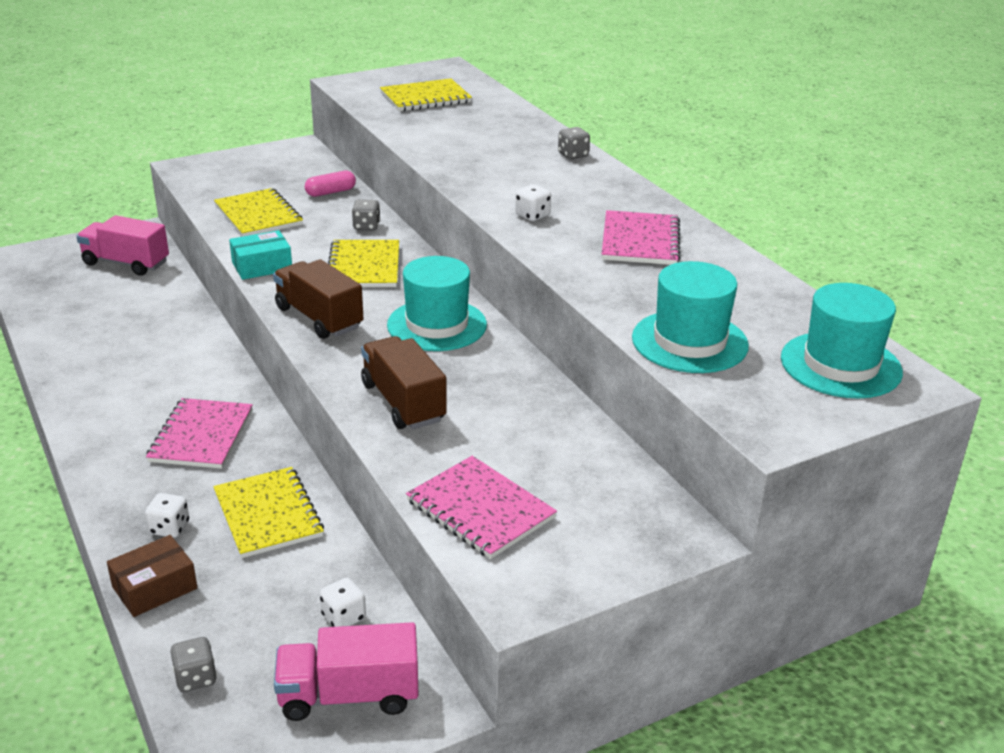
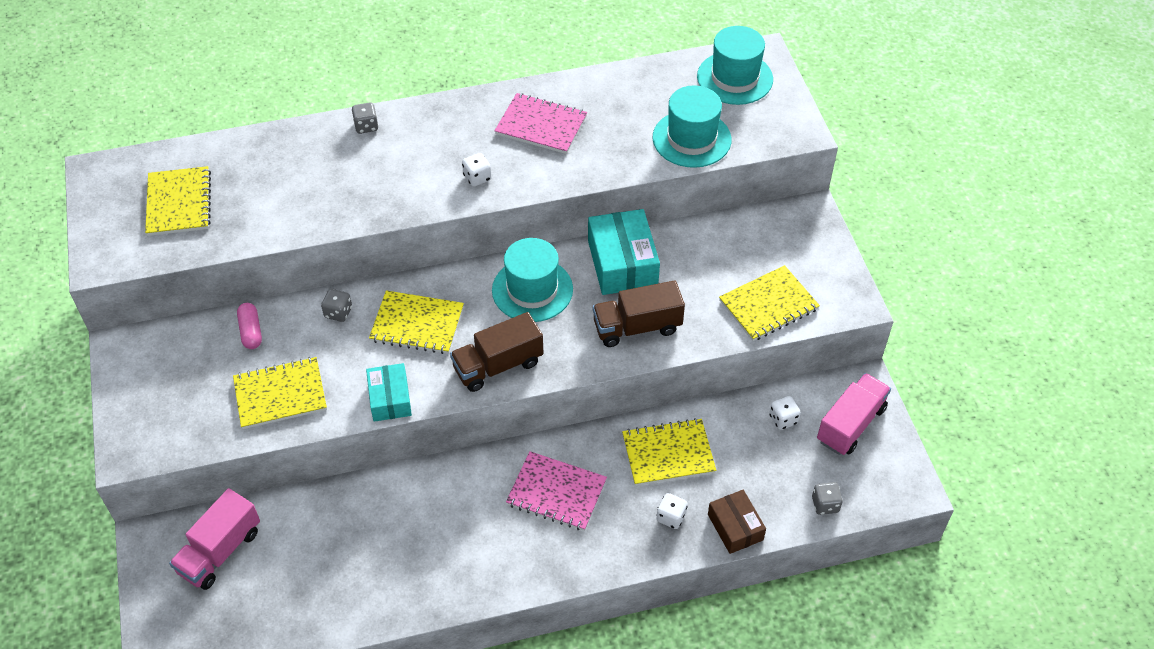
camera: 75 degrees left, 20 degrees up
pink truck [274,622,419,721] -> pink truck turned 150 degrees counterclockwise [817,373,891,455]
pink notebook [406,456,557,559] -> yellow notebook [719,265,820,341]
none -> turquoise box [588,209,660,295]

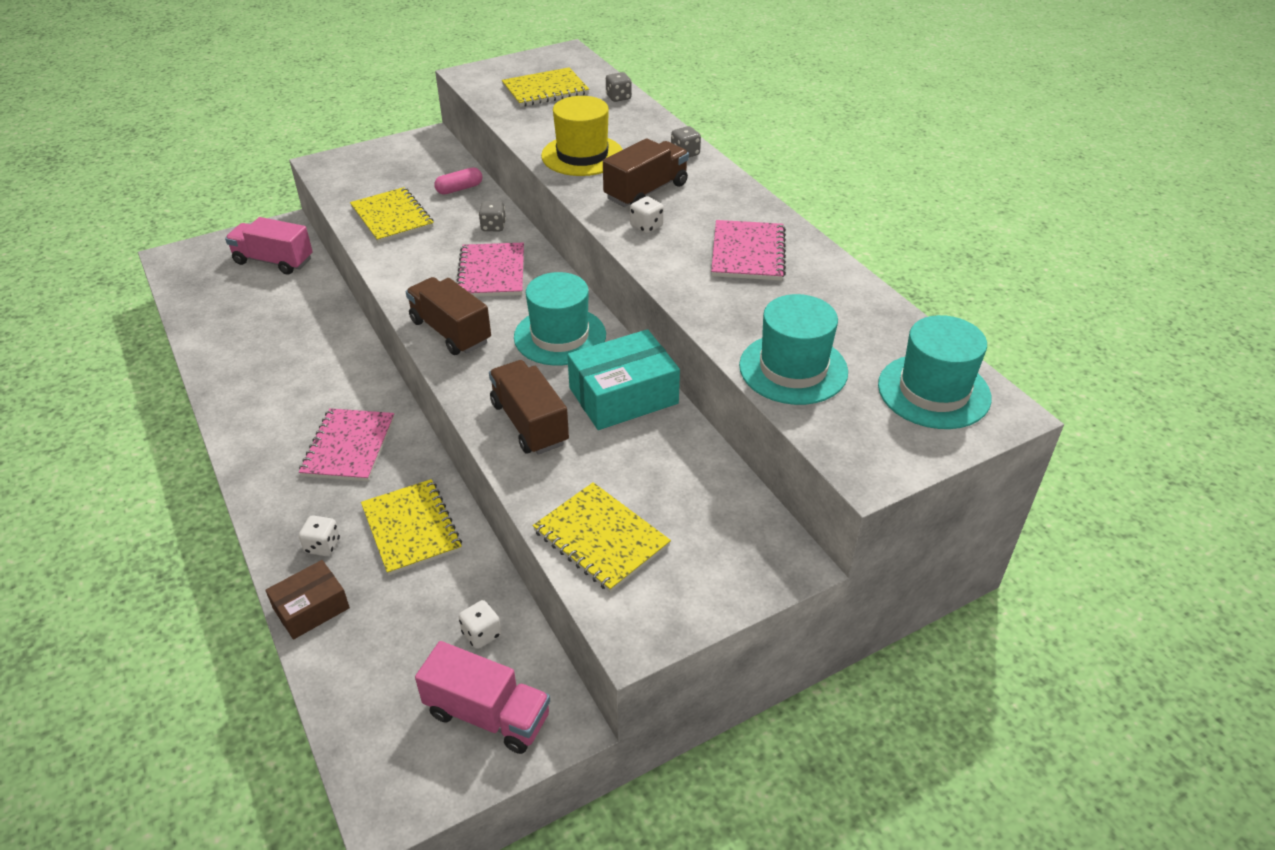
camera: 75 degrees right, 10 degrees down
turquoise box [366,363,412,422] -> none
yellow notebook [369,291,464,354] -> pink notebook [457,243,524,297]
grey dice [812,482,843,515] -> grey dice moved to [606,72,632,102]
none -> yellow hat [541,96,623,176]
none -> brown truck [603,138,689,207]

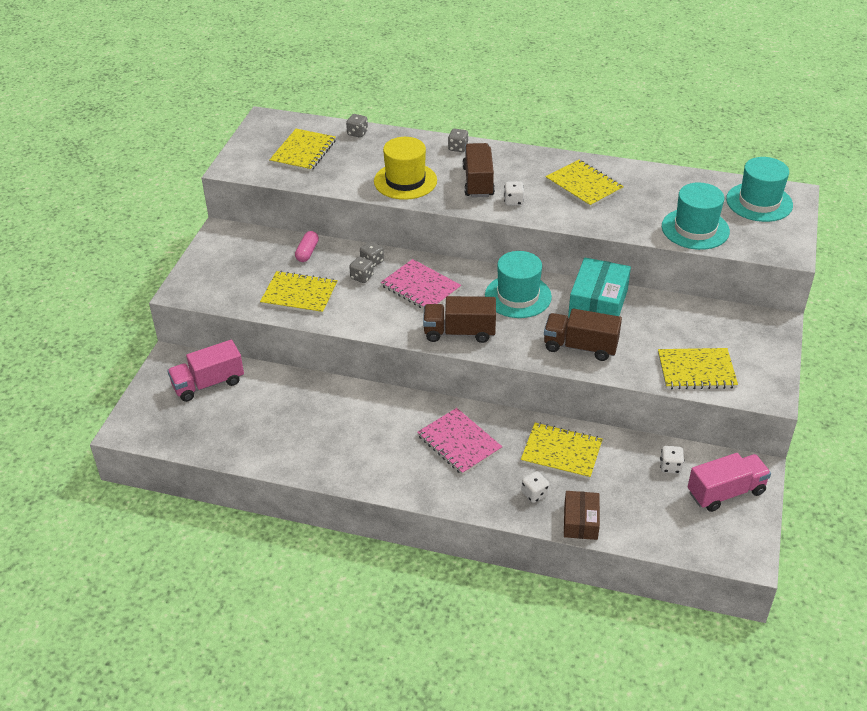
camera: 45 degrees left, 0 degrees up
pink notebook [711,220,786,281] -> yellow notebook [546,160,624,208]
none -> grey dice [349,257,374,283]

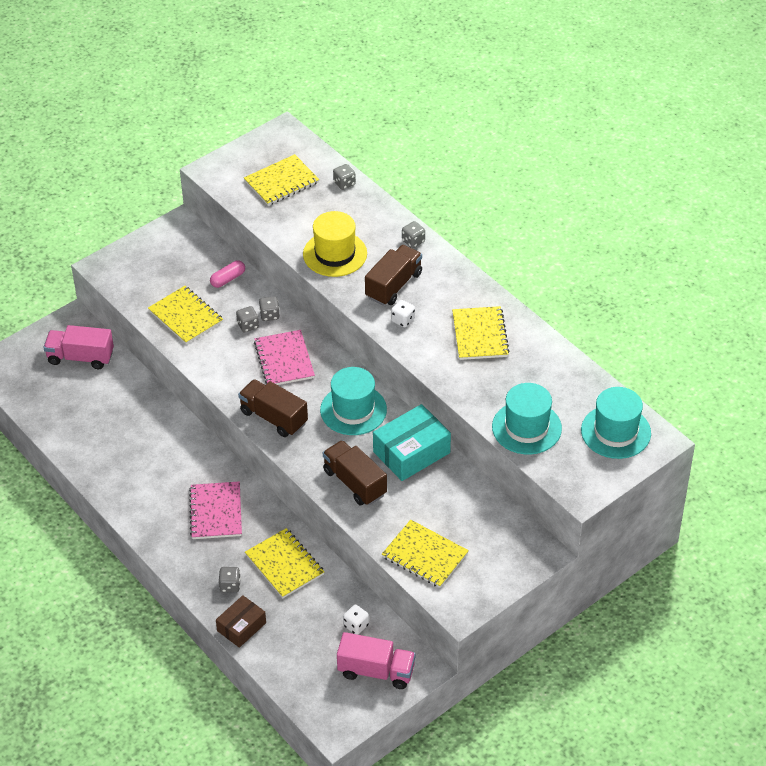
camera: 35 degrees right, 5 degrees up
white dice [521,471,549,503] -> grey dice [219,567,241,592]

